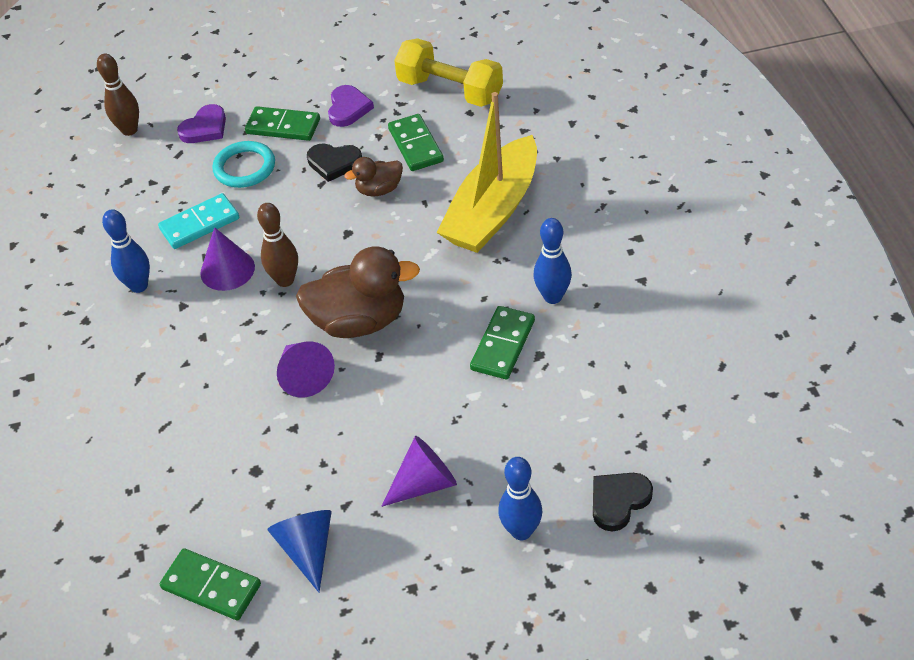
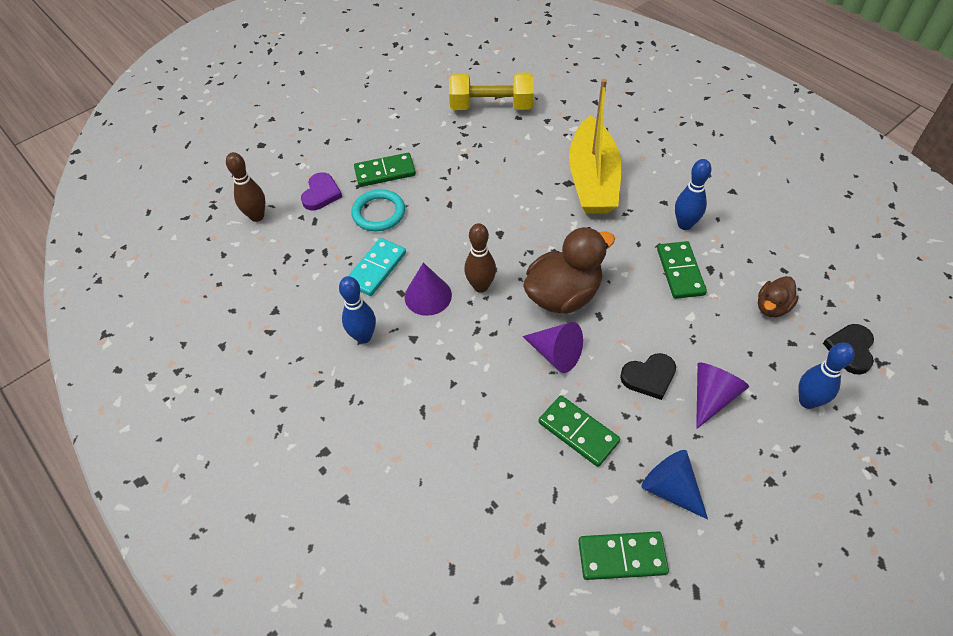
camera: 30 degrees left, 5 degrees up
black heart [307,143,362,182] -> black heart moved to [620,353,676,400]
purple heart [328,85,374,127] -> none
brown duck [345,157,403,197] -> brown duck moved to [758,276,799,317]
green domino [388,114,444,171] -> green domino moved to [538,395,620,467]

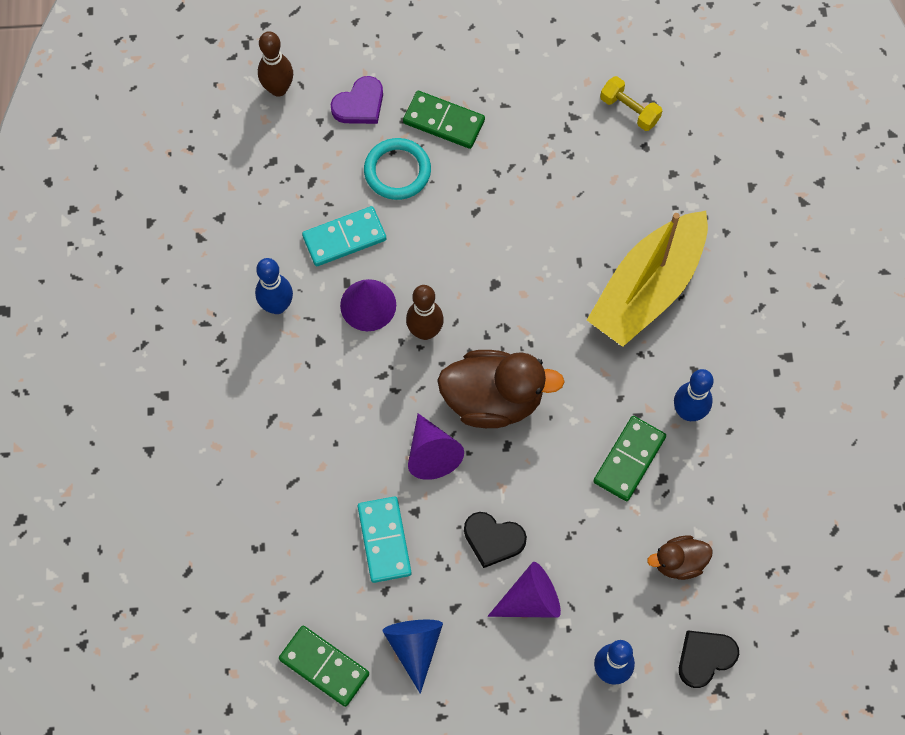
camera: 35 degrees right, 15 degrees up
yellow dumbbell [449,73,534,110] -> yellow dumbbell [600,76,662,131], size x0.54
green domino [538,395,620,467] -> turquoise domino [358,496,412,583]

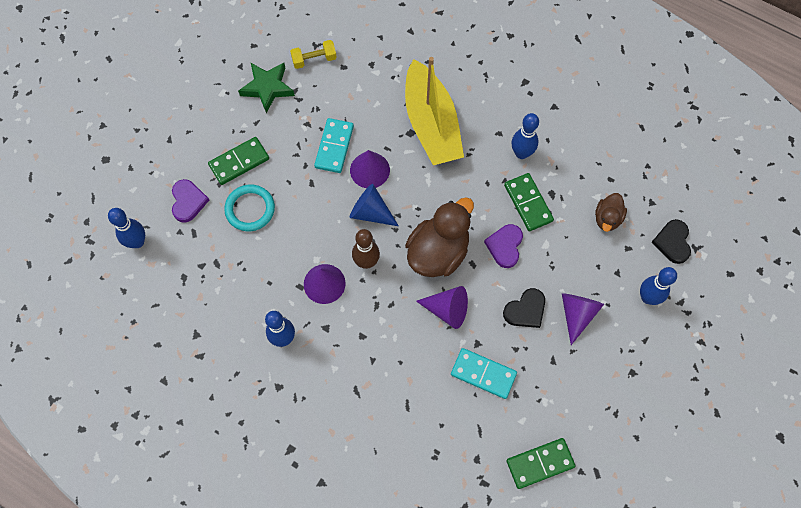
camera: 55 degrees left, 0 degrees up
brown bowling pin [258,31,293,97] -> blue bowling pin [108,208,145,248]
turquoise domino [302,206,386,266] -> turquoise domino moved to [314,118,354,173]
blue cone [383,620,443,694] -> blue cone moved to [350,184,399,226]
none -> green star [238,62,295,114]
none -> purple cone [350,150,390,188]
none -> purple heart [484,224,523,268]

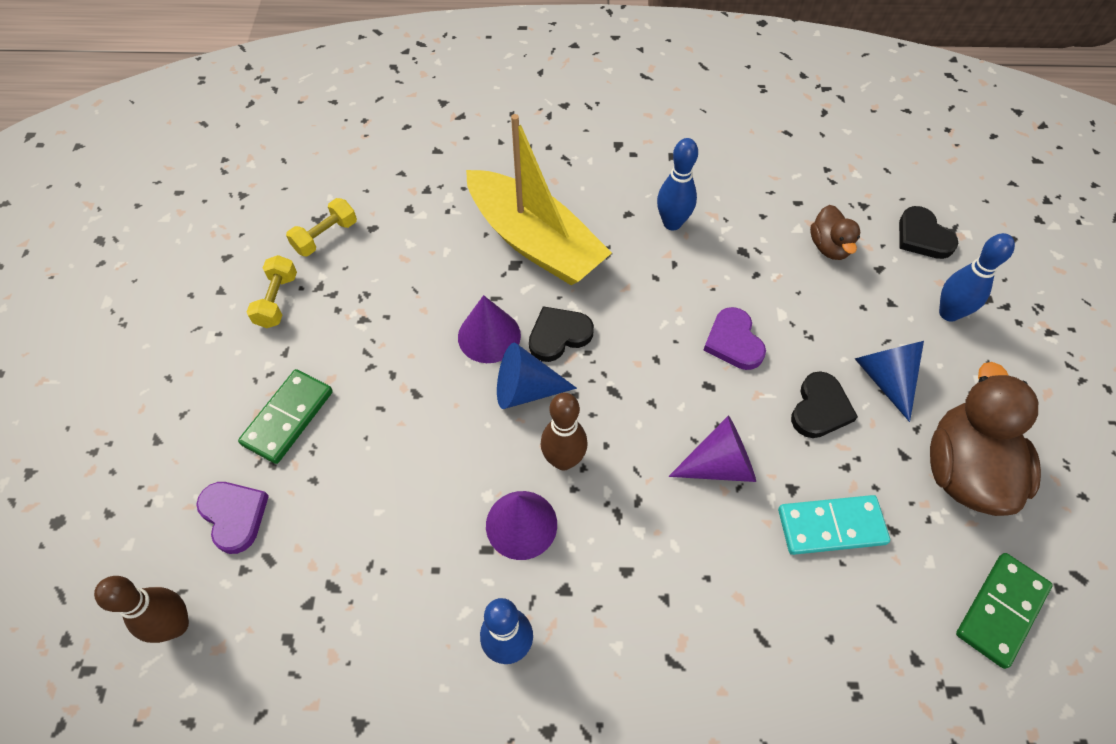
camera: 30 degrees left, 10 degrees down
blue bowling pin [108,208,145,248] -> brown bowling pin [94,576,189,643]
turquoise ring [224,185,275,231] -> none
green star [238,62,295,114] -> yellow dumbbell [247,255,297,328]
turquoise domino [314,118,354,173] -> none
brown duck [405,197,474,277] -> brown duck moved to [930,362,1041,516]
green domino [504,173,554,231] -> none
purple cone [562,293,604,345] -> blue cone [855,341,924,422]
none -> black heart [529,306,594,362]

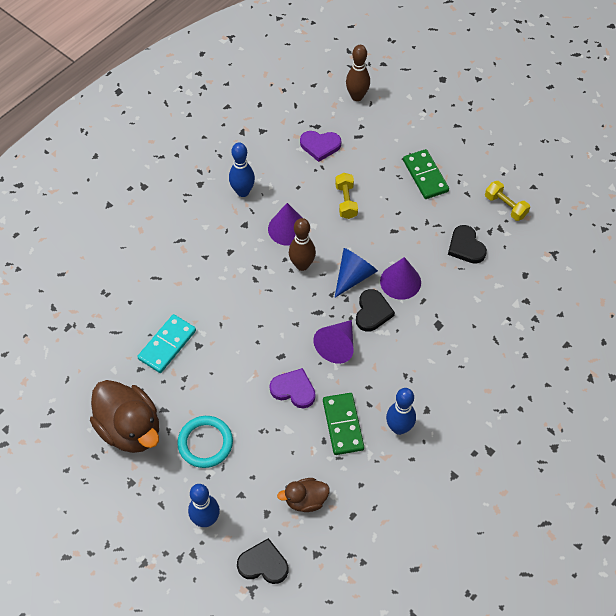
camera: 130 degrees right, 0 degrees up
purple heart [196,482,269,554] -> purple heart moved to [300,131,341,162]
yellow dumbbell [286,198,357,256] -> yellow dumbbell moved to [335,173,358,219]
yellow boat [466,114,612,285] -> none
purple cone [669,415,756,482] -> purple cone moved to [313,320,353,364]
black heart [791,371,858,438] -> black heart moved to [448,225,487,264]
brown duck [810,205,860,260] -> brown duck turned 45 degrees counterclockwise [277,478,330,512]
blue cone [855,341,924,422] -> turquoise ring [177,416,233,468]
green domino [956,553,1052,669] -> green domino moved to [323,393,364,455]

